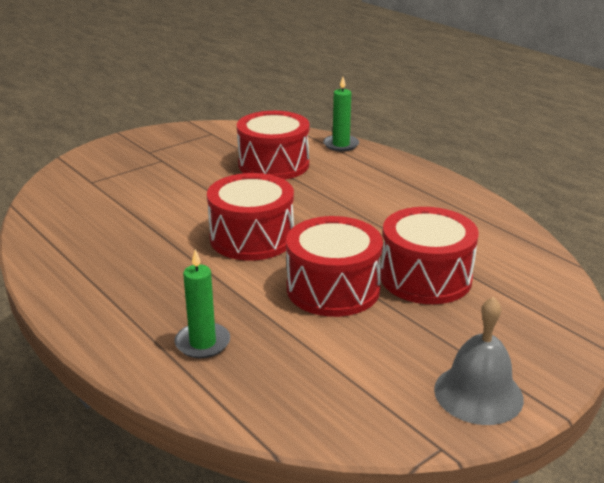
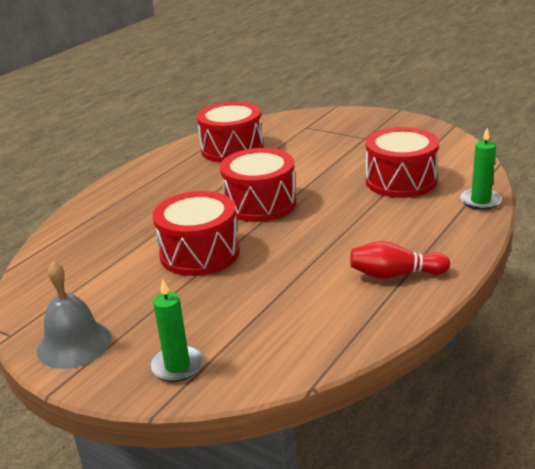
camera: 75 degrees right, 0 degrees up
green candle [175,249,230,358] -> green candle moved to [150,279,204,382]
red drum [380,207,479,304] -> red drum moved to [197,101,263,163]
none -> red bowling pin [350,241,450,279]

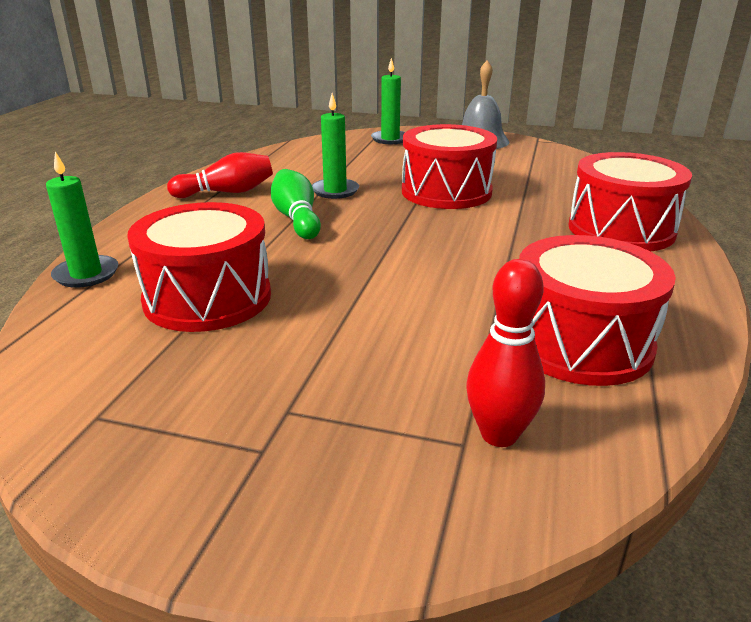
camera: 160 degrees right, 0 degrees up
red drum [220,148,296,222] -> red drum moved to [568,152,692,251]
none -> green bowling pin [271,169,321,239]
none -> green candle [312,93,359,199]
none -> red bowling pin [466,259,545,447]

